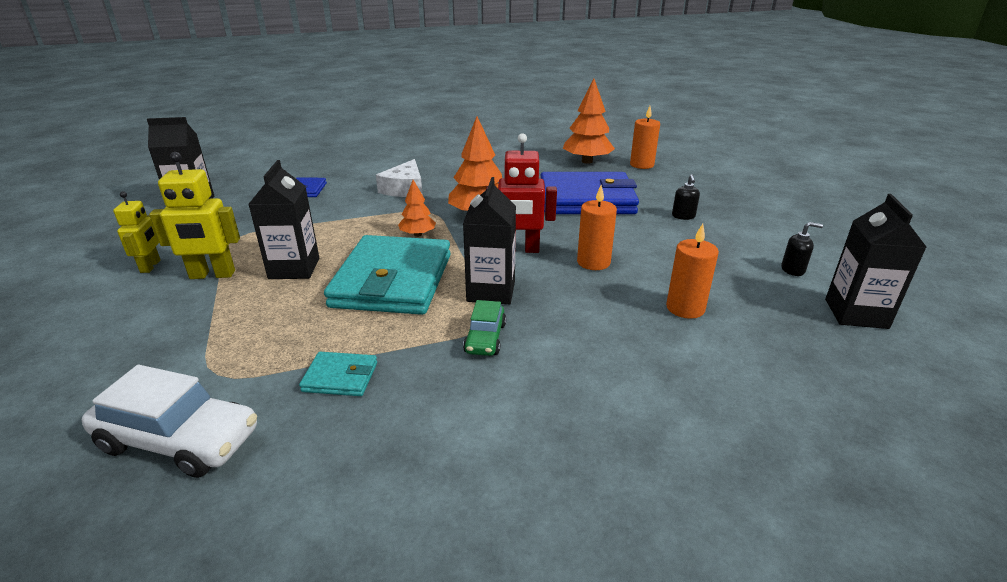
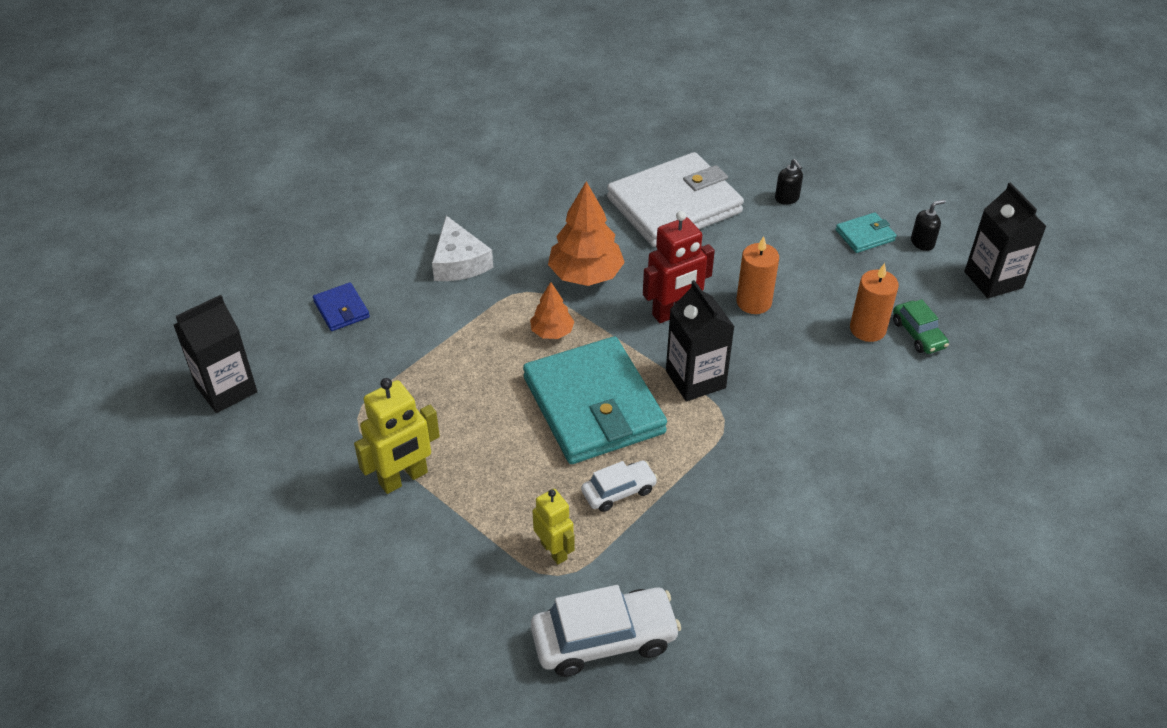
camera: 30 degrees left, 15 degrees up
yellow robot [113,191,161,273] -> yellow robot moved to [533,489,575,565]
black carton [249,160,319,279] -> none
turquoise wallet [299,352,377,396] -> turquoise wallet moved to [836,212,896,253]
green car [463,300,506,356] -> green car moved to [893,299,949,354]
blue wallet [541,172,639,214] -> white wallet [607,152,744,247]
orange tree [563,78,615,164] -> none
orange candle [630,106,660,169] -> none
none -> white car [581,460,658,512]

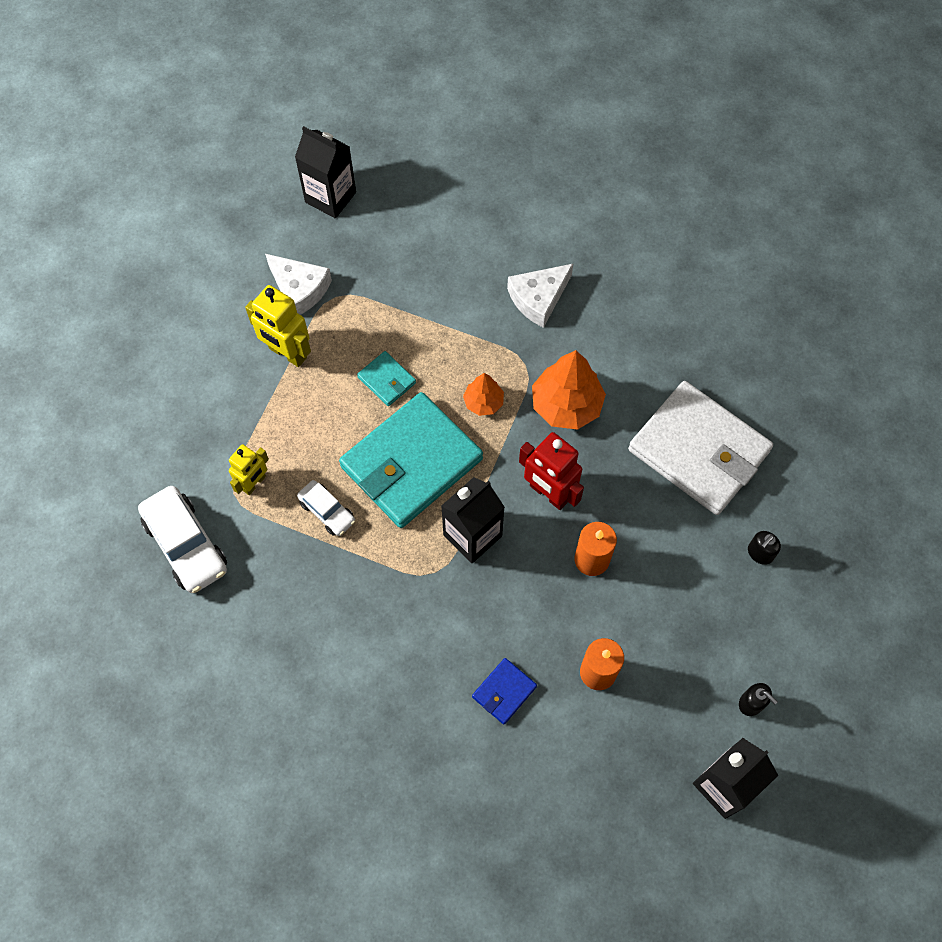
camera: 70 degrees right, 20 degrees up
blue wallet [313,282,370,331] -> blue wallet moved to [472,658,537,724]
turquoise wallet [836,212,896,253] -> turquoise wallet moved to [357,351,416,406]
green car [893,299,949,354] -> none
none -> white cheese [265,254,332,315]

